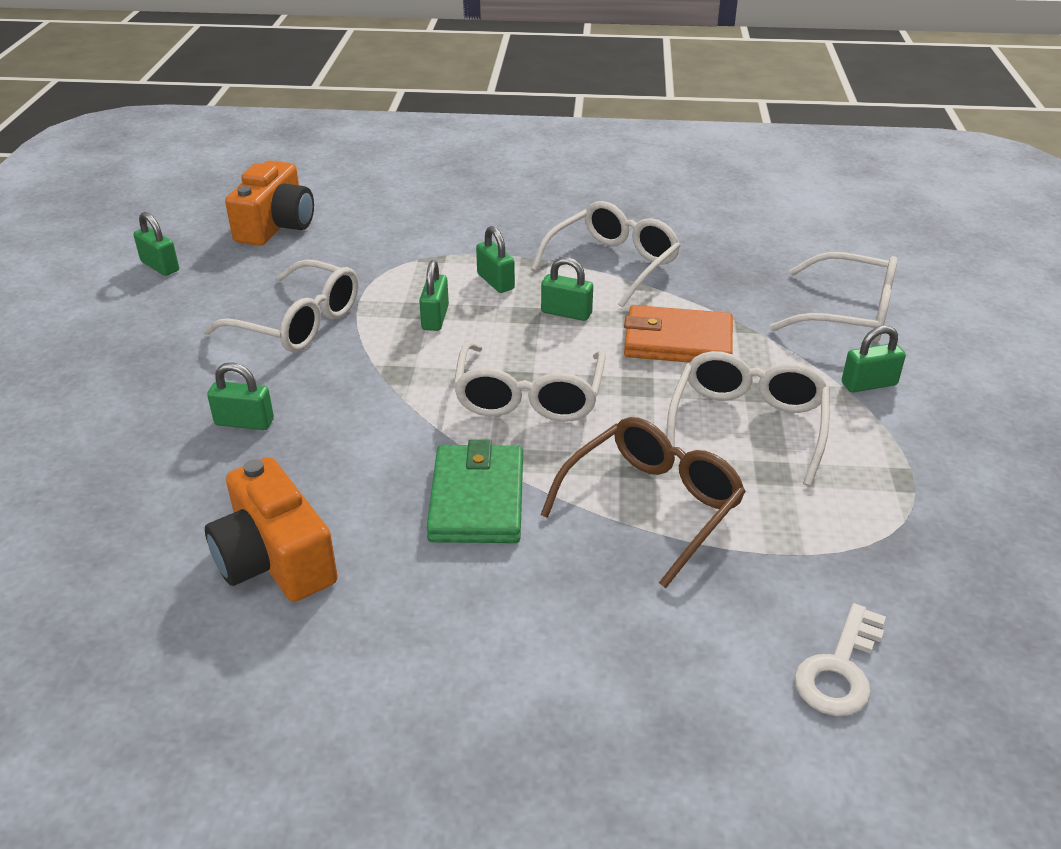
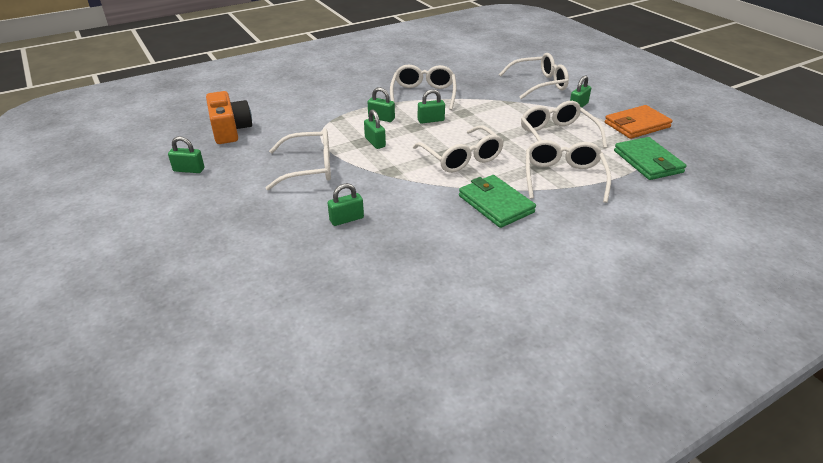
camera: 35 degrees left, 0 degrees up
orange camera [205,457,338,602] -> none
brown glasses [540,417,746,588] -> white glasses [526,140,611,203]
orange wallet [624,305,733,363] -> orange wallet moved to [605,105,673,139]
white key [795,603,886,716] -> none
none -> green wallet [614,137,687,180]

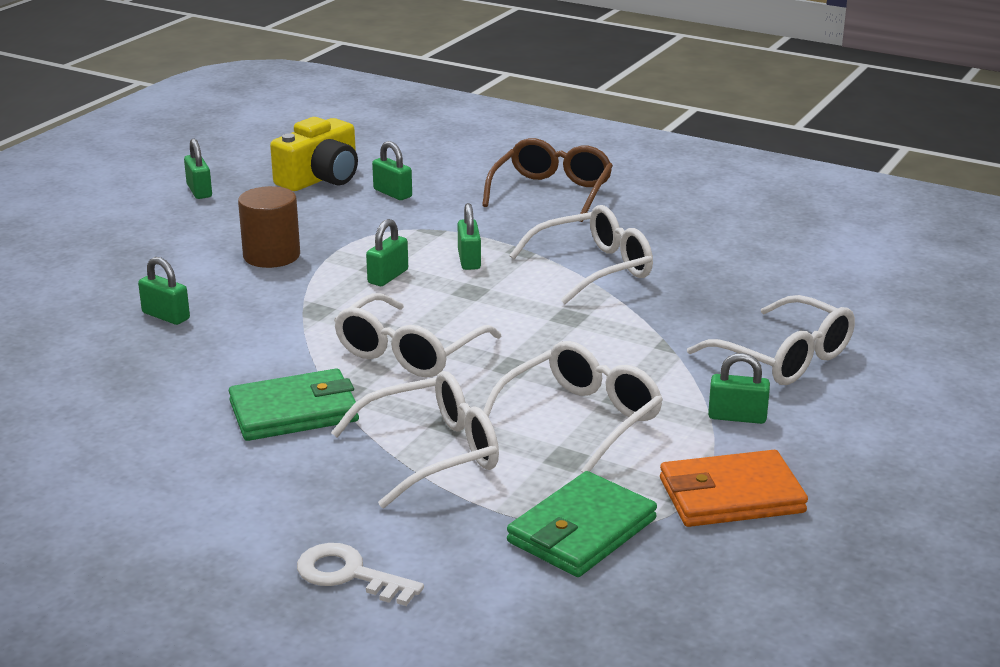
camera: 60 degrees right, 10 degrees down
orange camera [206,91,252,144] -> yellow camera [270,117,358,191]
white glasses [266,128,331,190] -> brown cylinder [238,186,300,268]
green padlock [418,89,445,124] -> green padlock moved to [372,141,412,200]
green wallet [459,175,536,228] -> green wallet turned 45 degrees clockwise [229,369,359,441]
orange wallet [605,105,673,139] -> orange wallet turned 45 degrees counterclockwise [660,450,808,527]
none -> white key [297,543,424,606]
none -> brown glasses [482,138,613,222]

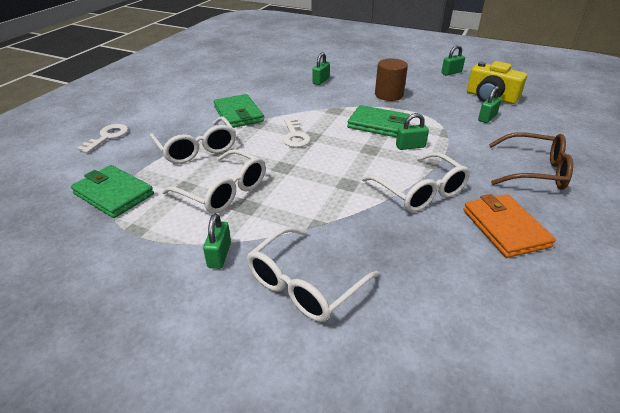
camera: 85 degrees right, 10 degrees up
white glasses [334,293,501,378] -> white key [283,118,311,147]
green padlock [366,219,408,286] -> green wallet [347,105,410,138]
orange wallet [660,450,808,527] -> orange wallet moved to [463,194,556,258]

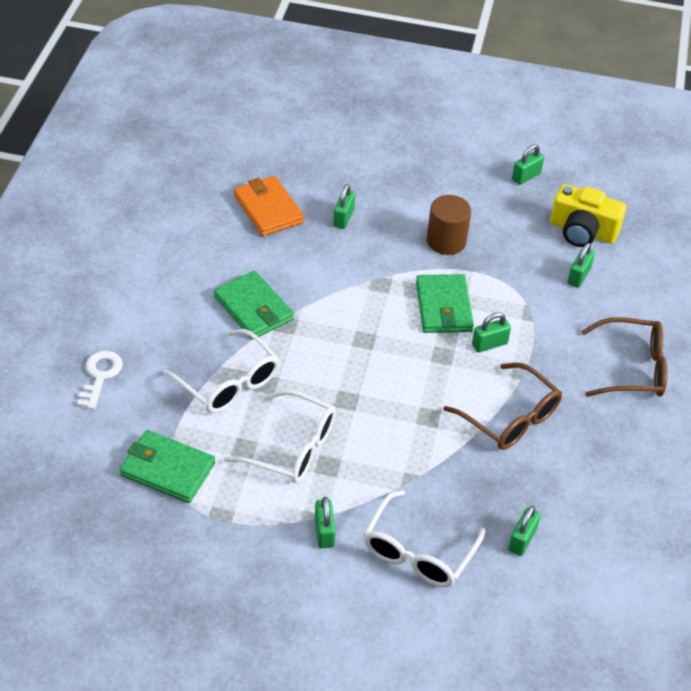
camera: 15 degrees left, 10 degrees up
white key [283,118,311,147] -> none
green wallet [347,105,410,138] -> green wallet turned 75 degrees clockwise [416,274,474,333]
white glasses [362,152,470,212] -> brown glasses [443,363,562,450]
orange wallet [463,194,556,258] -> orange wallet moved to [234,176,304,236]
none -> green padlock [508,506,541,556]

